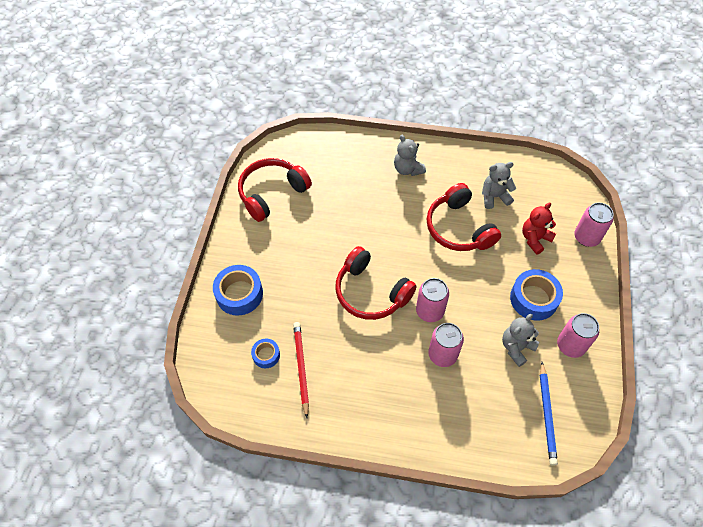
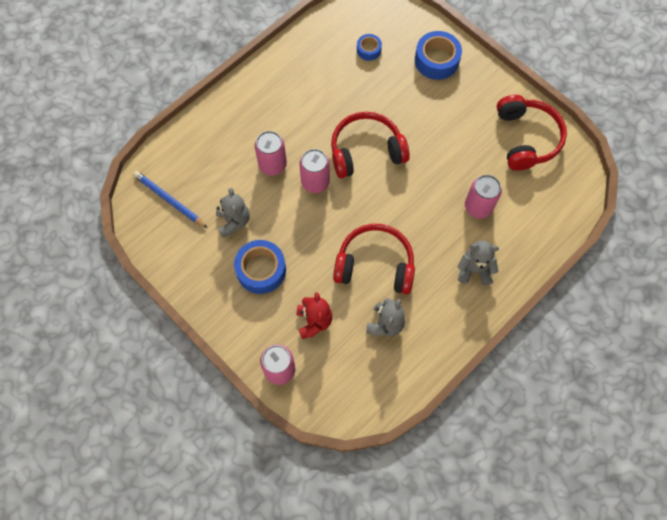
camera: 125 degrees right, 10 degrees up
red pencil [293,322,309,418] -> none
pink can [557,313,599,358] -> pink can moved to [465,175,502,219]

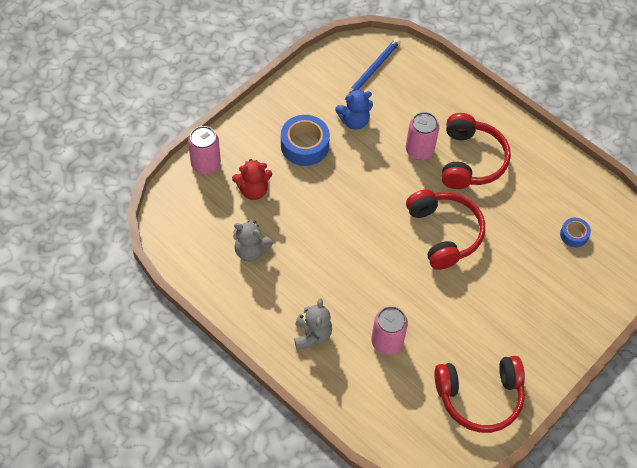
camera: 85 degrees right, 10 degrees down
grey teddy bear [216,188,249,238] -> blue teddy bear [335,89,373,130]
pink can [299,149,330,193] -> none
red headphones [333,224,415,294] -> red headphones moved to [442,113,511,189]
blue tape [415,31,462,80] -> none

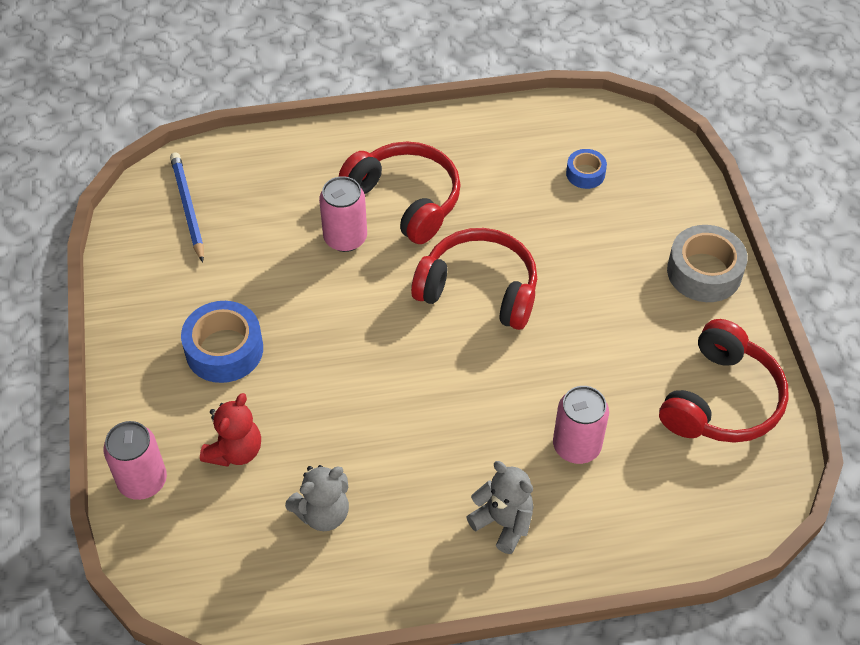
camera: 50 degrees left, 5 degrees down
blue teddy bear [335,89,373,130] -> none
none -> grey tape [667,225,748,302]

